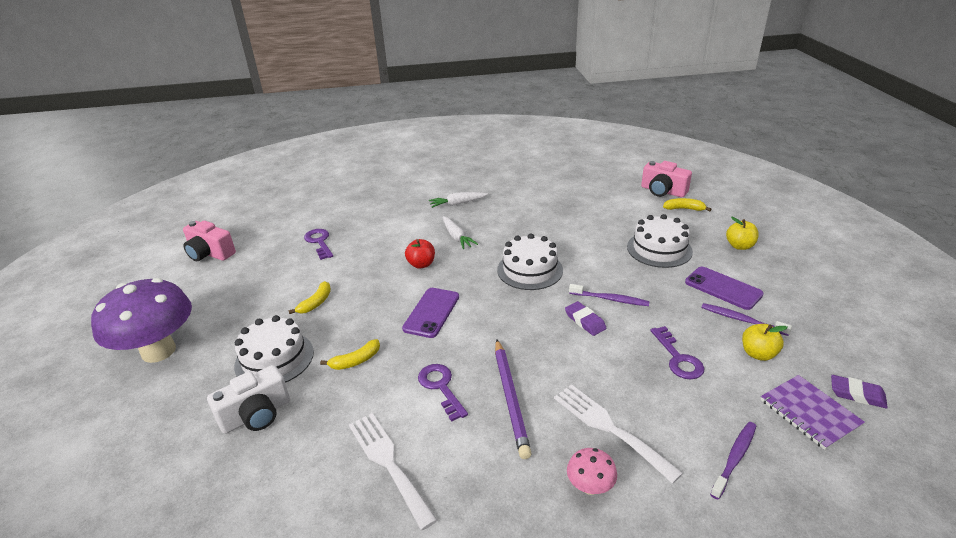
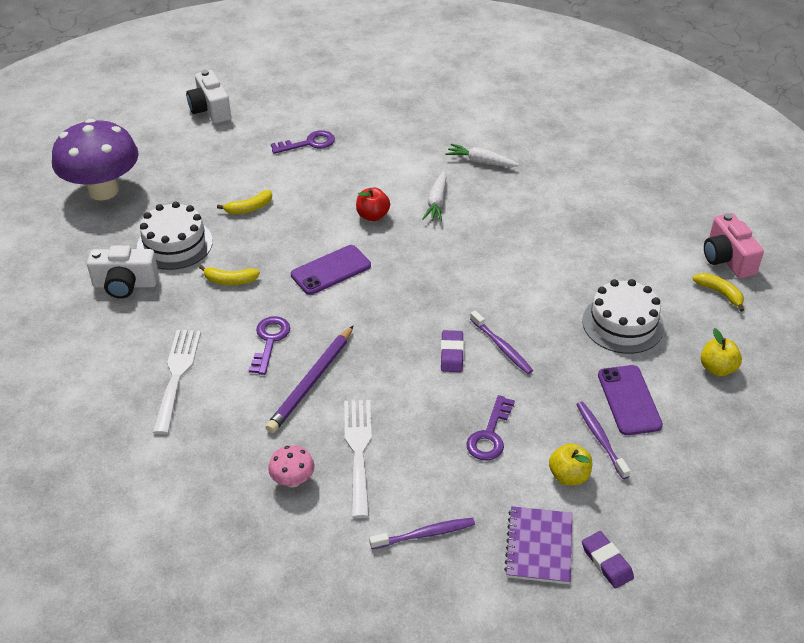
camera: 35 degrees right, 10 degrees up
pink camera [183,221,236,261] -> white camera [186,70,231,123]
purple key [304,229,333,260] -> purple key turned 60 degrees clockwise [271,130,335,154]
white cake [497,233,563,290] -> none

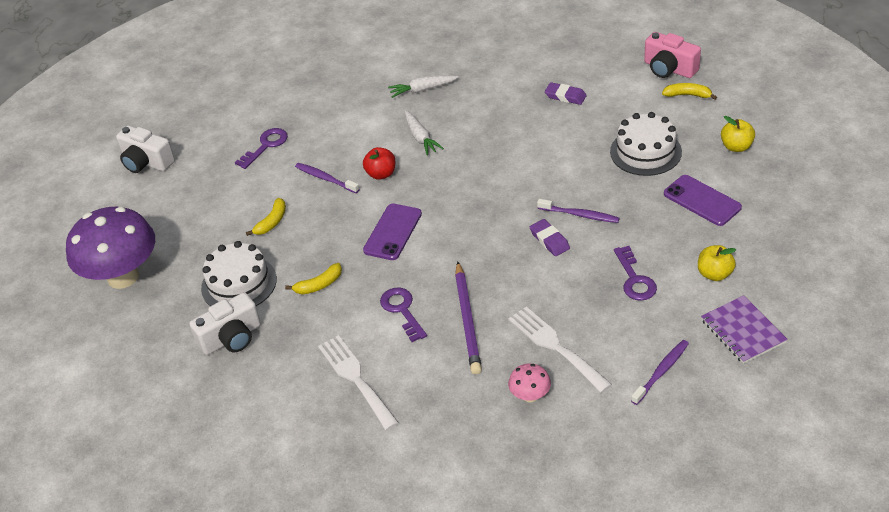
camera: 30 degrees left, 0 degrees up
purple toothbrush [576,401,630,479] -> purple toothbrush moved to [295,163,360,193]
purple eraser [582,531,634,589] -> purple eraser moved to [545,82,587,105]

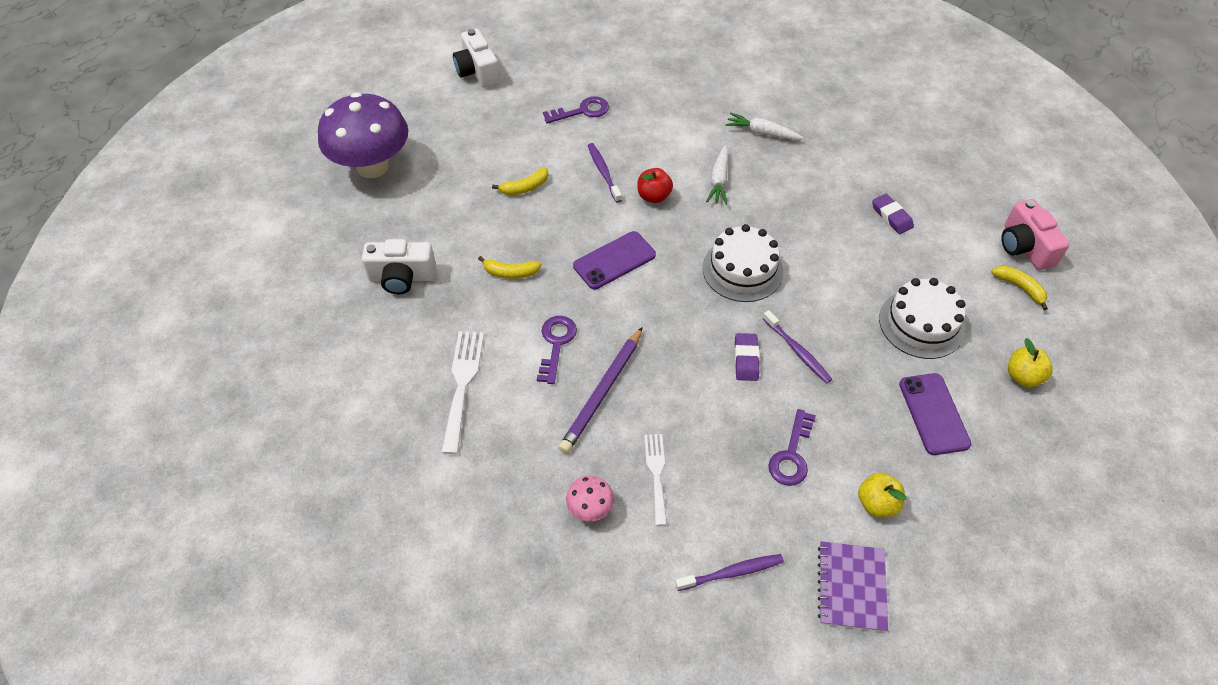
camera: 30 degrees right, 10 degrees up
white cake [201,241,277,306] -> white cake moved to [703,224,783,302]
white fork [508,307,612,393] -> white fork [644,434,667,526], size x0.66

